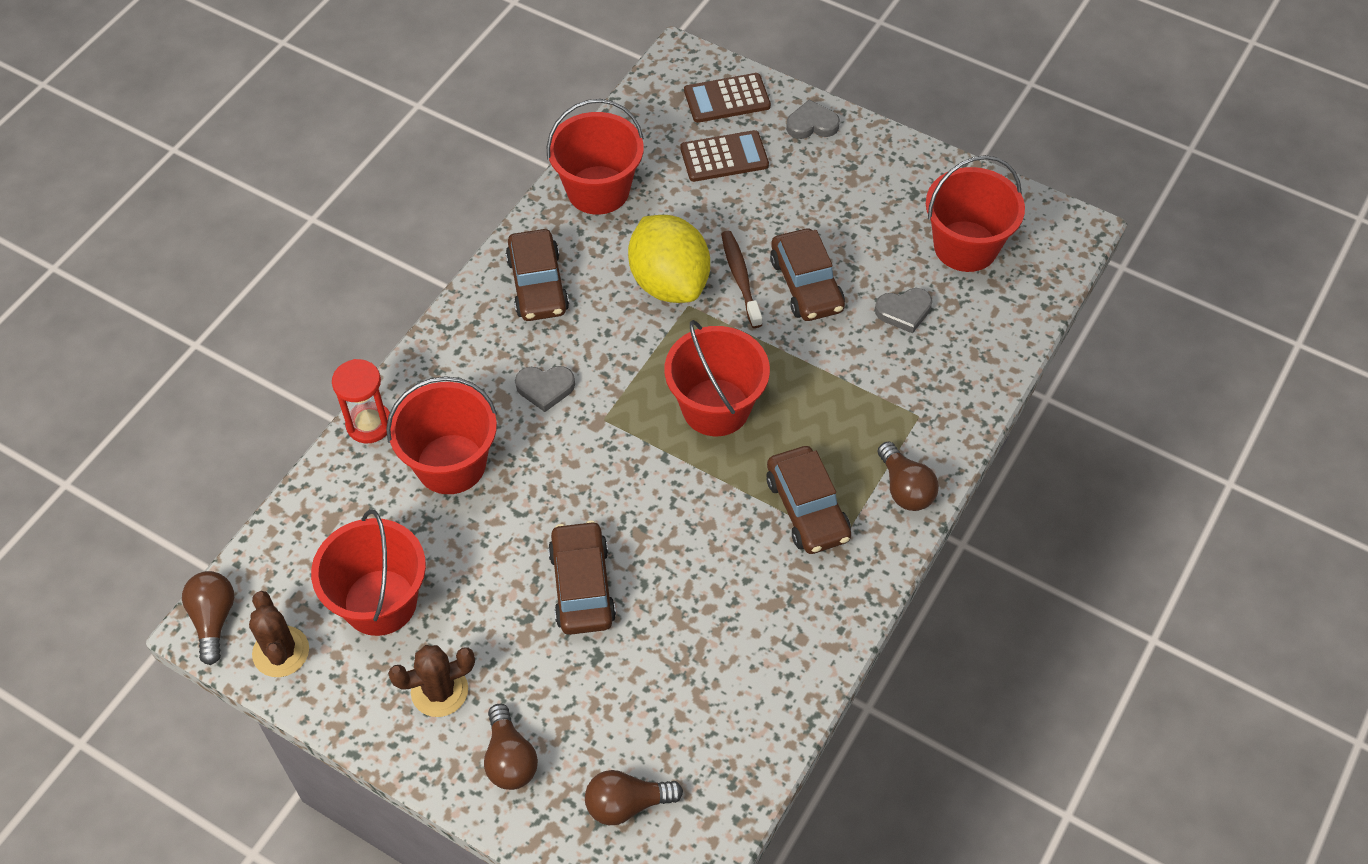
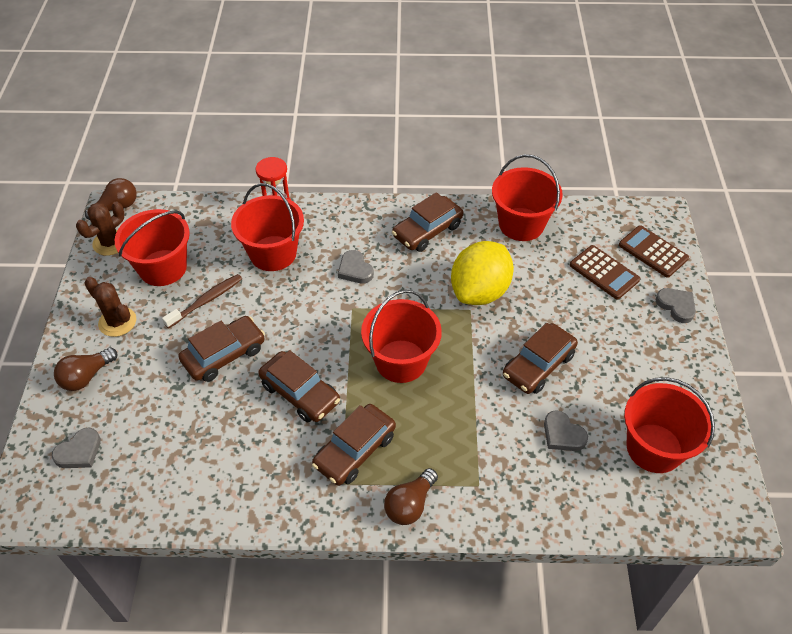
camera: 60 degrees right, 5 degrees down
brown light bulb [585,770,683,825] -> grey heart [52,428,101,468]
brown toothbrush [721,231,762,328] -> brown toothbrush moved to [162,274,242,329]
none -> brown car [258,350,340,423]

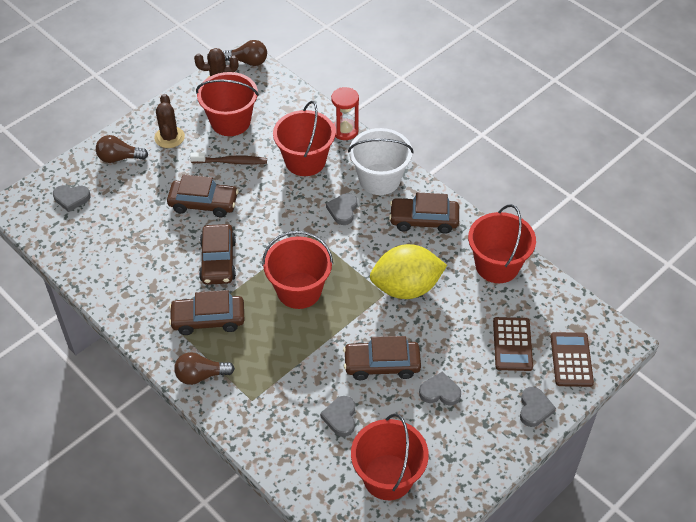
camera: 45 degrees right, 0 degrees up
none -> white bucket [348,128,414,195]
none -> grey heart [419,372,461,406]

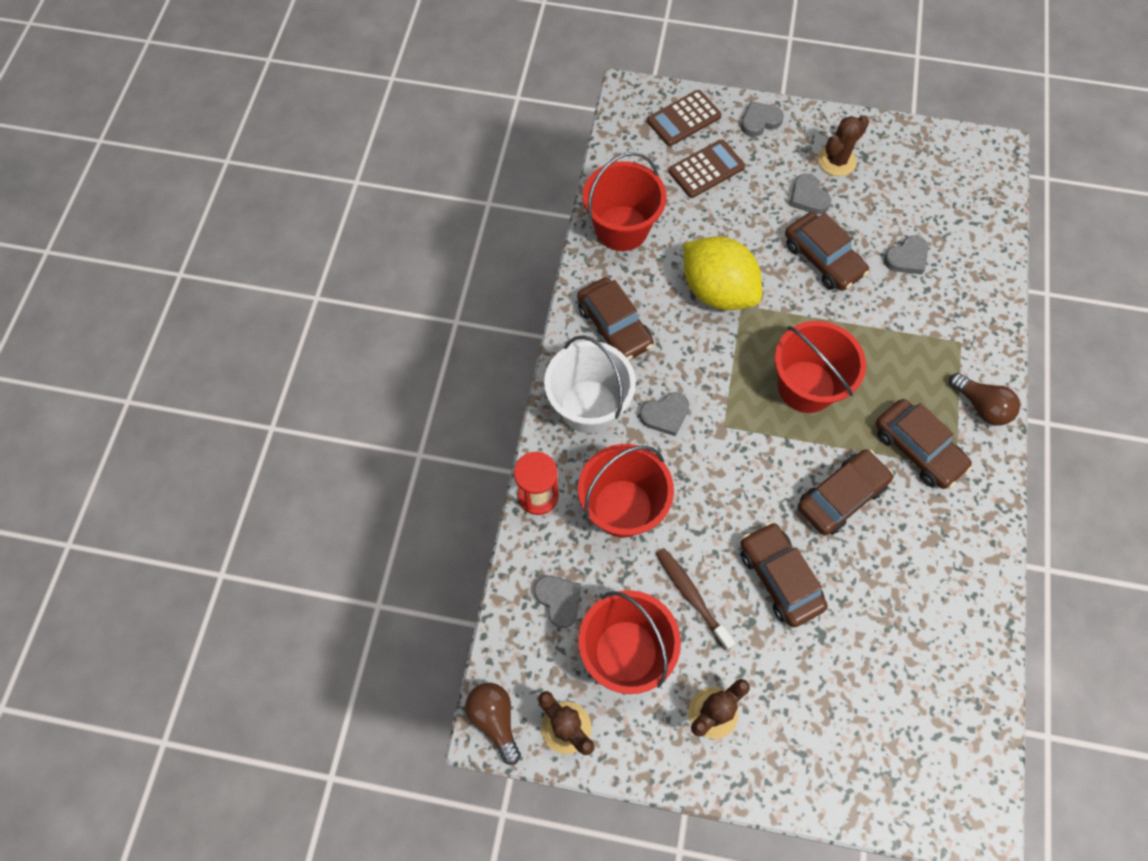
camera: 125 degrees left, 15 degrees up
grey heart [53,185,91,212] -> grey heart moved to [534,576,581,628]
brown light bulb [96,135,148,163] -> none
red bucket [351,413,429,500] -> none
none -> brown cactus [818,115,869,176]

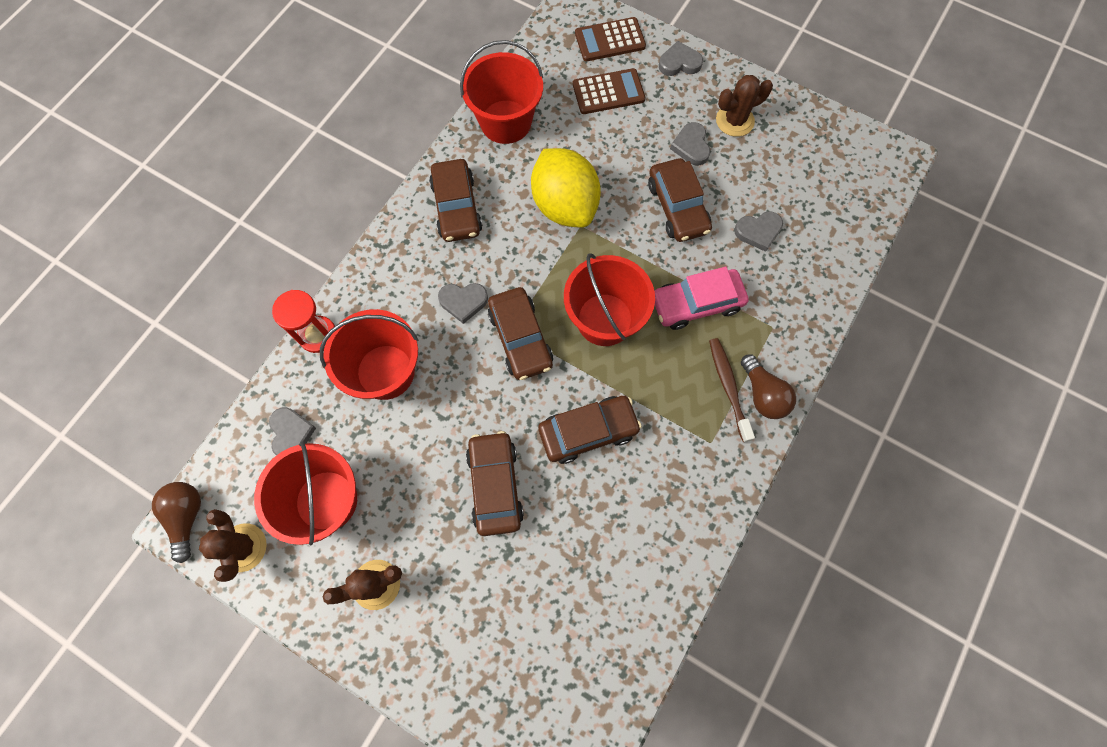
camera: 20 degrees right, 5 degrees up
white bucket [544,335,636,433] -> none
brown toothbrush [656,548,735,650] -> brown toothbrush moved to [709,338,755,442]
brown car [876,399,972,489] -> brown car moved to [488,287,553,380]
none -> pink car [654,267,749,330]

